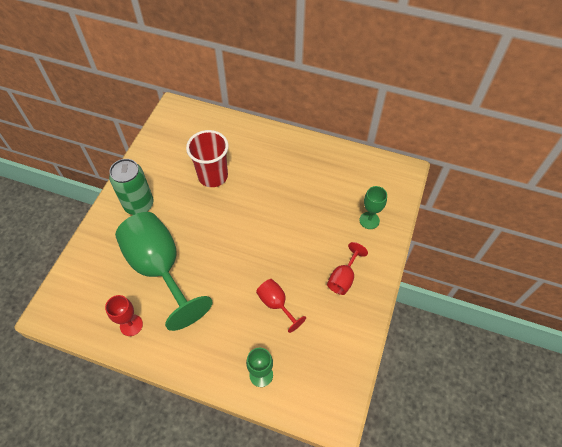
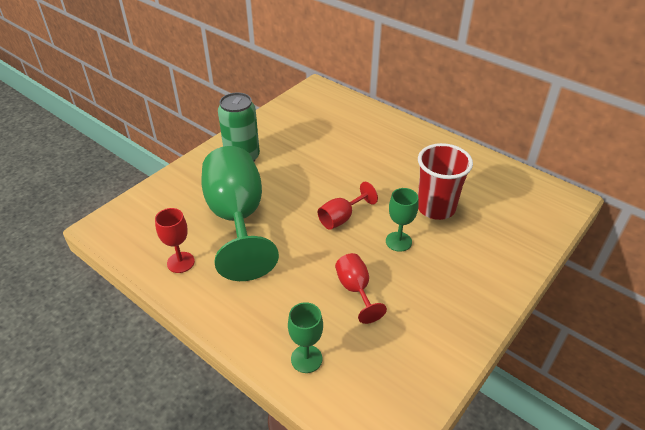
camera: 20 degrees right, 15 degrees down
red cup [186,130,229,187] -> red cup moved to [418,143,473,220]
red goblet [327,242,368,295] -> red goblet moved to [318,182,378,230]
green goblet [359,186,387,229] -> green goblet moved to [386,188,419,252]

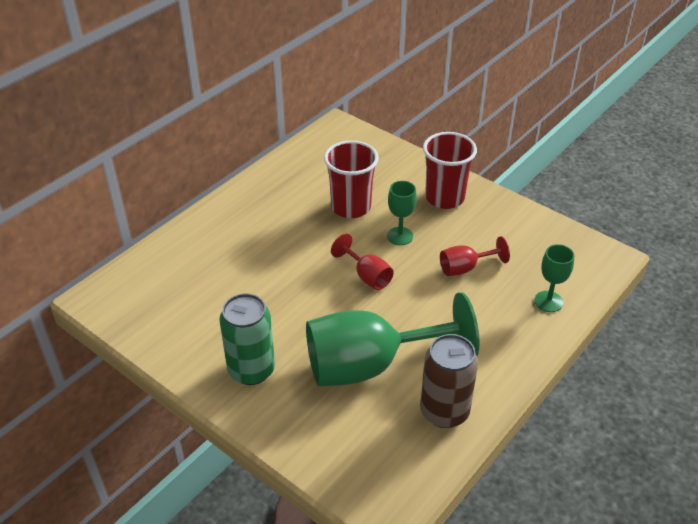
camera: 90 degrees left, 0 degrees up
red goblet [155,208,195,273] -> brown can [420,334,478,428]
none -> red cup [423,132,477,209]

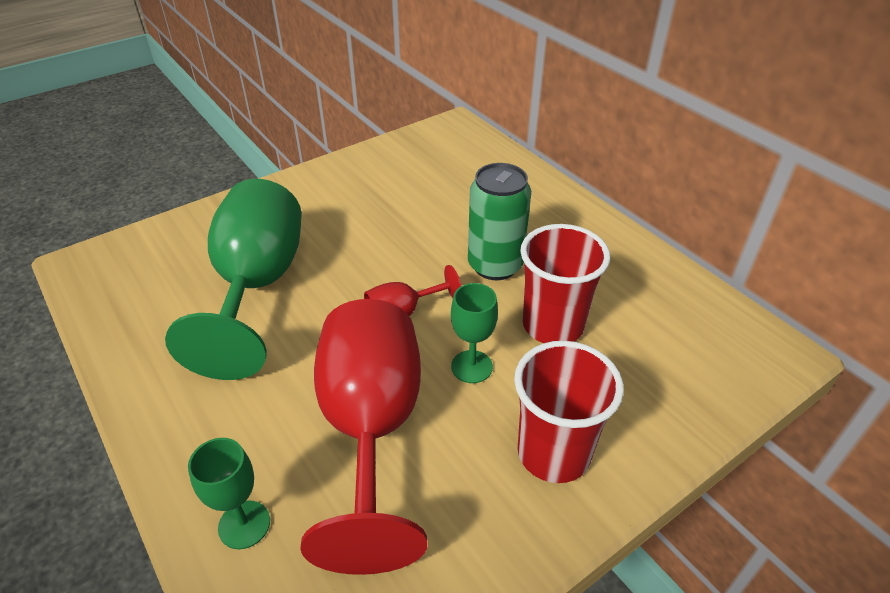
camera: 105 degrees right, 0 degrees up
green can [219,293,275,385] -> green can moved to [468,163,531,280]
brown can [420,334,478,428] -> none
red goblet [440,236,510,276] -> red goblet [300,299,427,575], size x2.21

